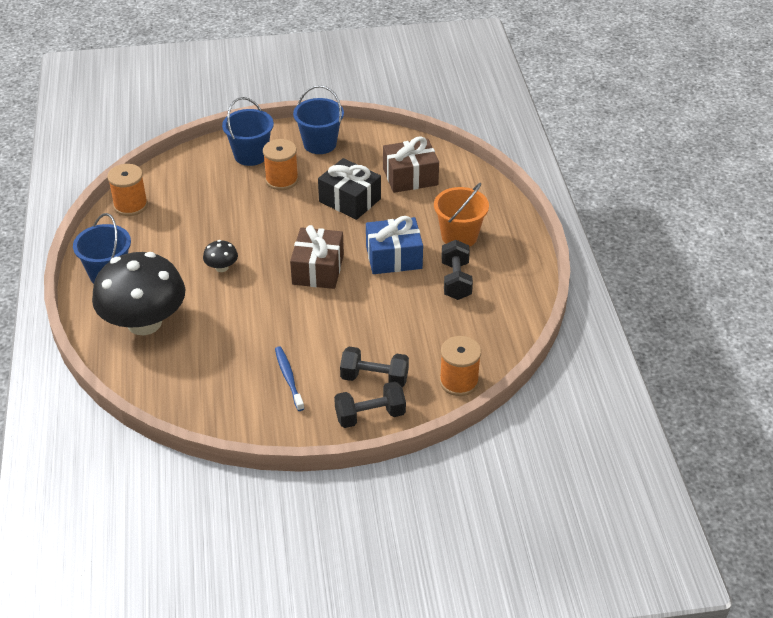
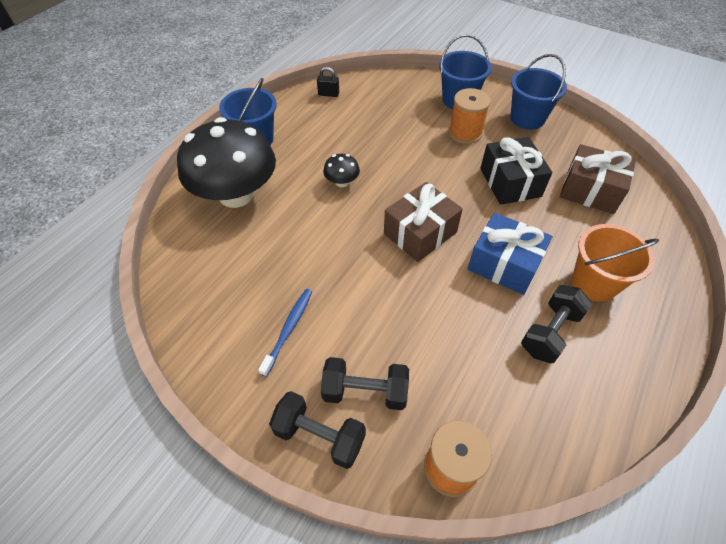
camera: 40 degrees right, 10 degrees up
orange spool [107,164,148,216] -> black padlock [317,67,339,97]
black dumbbell [340,347,409,387] -> black dumbbell turned 45 degrees counterclockwise [321,357,409,410]

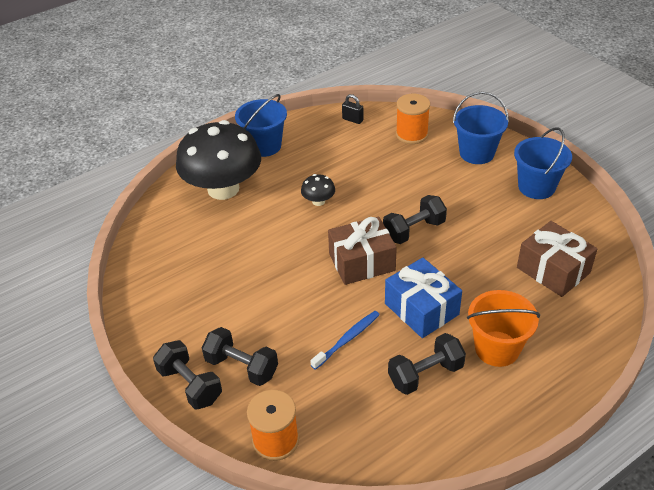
camera: 25 degrees right, 10 degrees down
blue toothbrush [258,289,312,377] -> blue toothbrush moved to [310,311,380,370]
orange spool [448,88,491,144] -> orange spool moved to [396,94,430,144]
black gift [480,137,553,205] -> none
none -> black dumbbell [383,195,447,244]

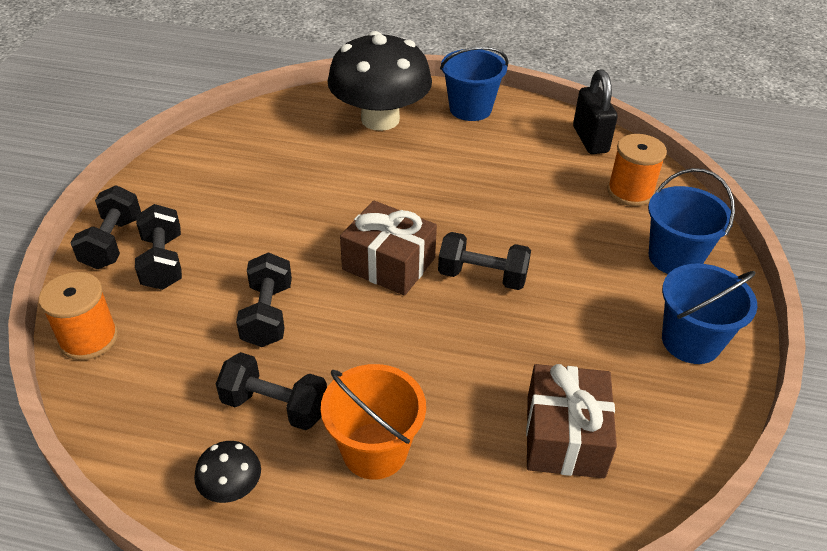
camera: 45 degrees right, 0 degrees up
black mushroom [301,174,335,206] -> black mushroom moved to [194,441,261,503]
blue toothbrush [310,311,380,370] -> black dumbbell [236,252,292,347]
black padlock [342,94,363,124] -> black padlock [573,69,618,154], size x1.88
blue gift [385,258,462,338] -> none

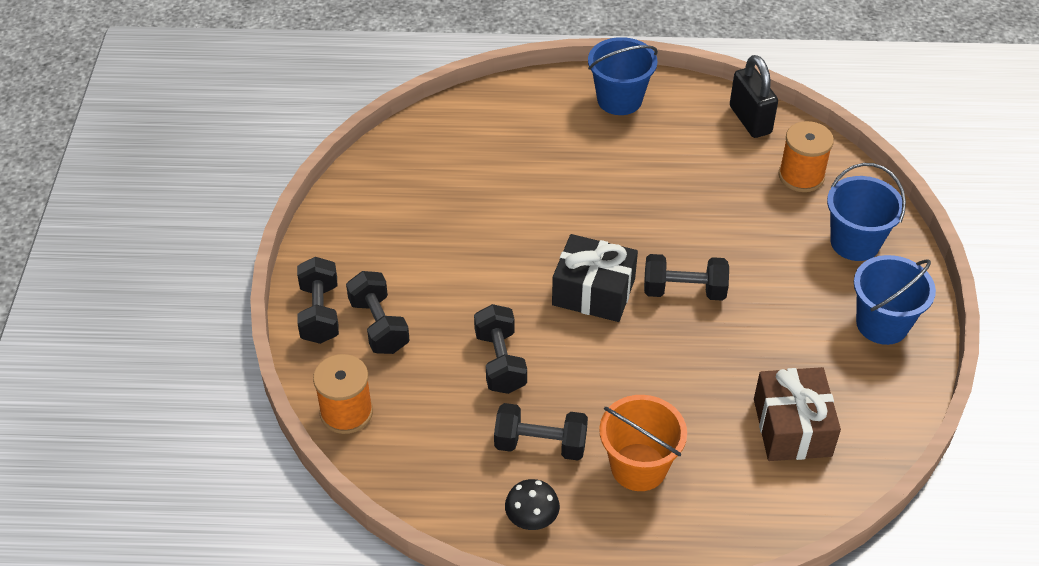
camera: 10 degrees left, 5 degrees up
black mushroom [328,31,432,131] -> none
brown gift [340,201,437,296] -> black gift [552,234,638,322]

